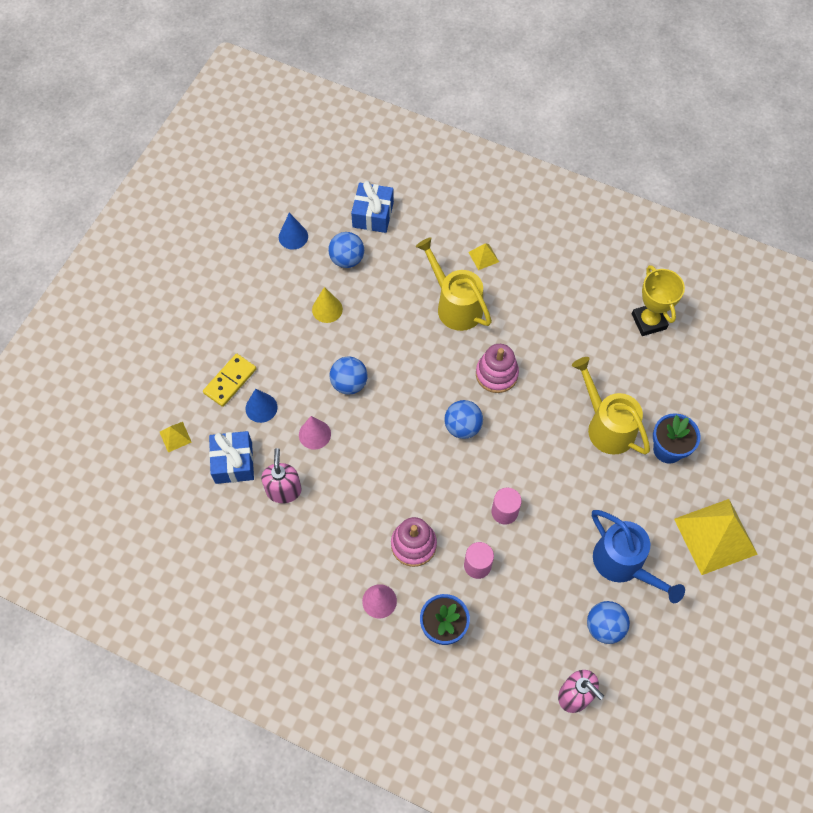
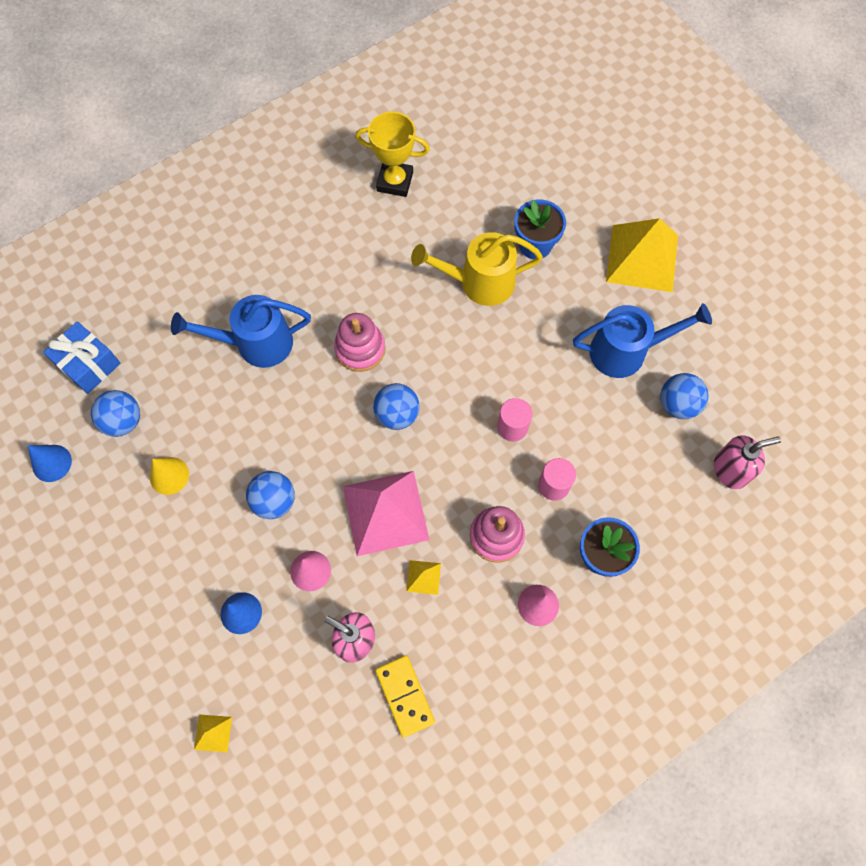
camera: 60 degrees left, 5 degrees up
yellow domino [203,354,256,407] -> yellow domino moved to [375,655,435,738]
blue gift [209,431,254,484] -> none
yellow watering can [416,237,492,331] -> blue watering can [171,295,311,368]
yellow pyramid [468,243,499,270] -> yellow pyramid moved to [406,560,441,595]
none -> pink pyramid [343,471,430,556]

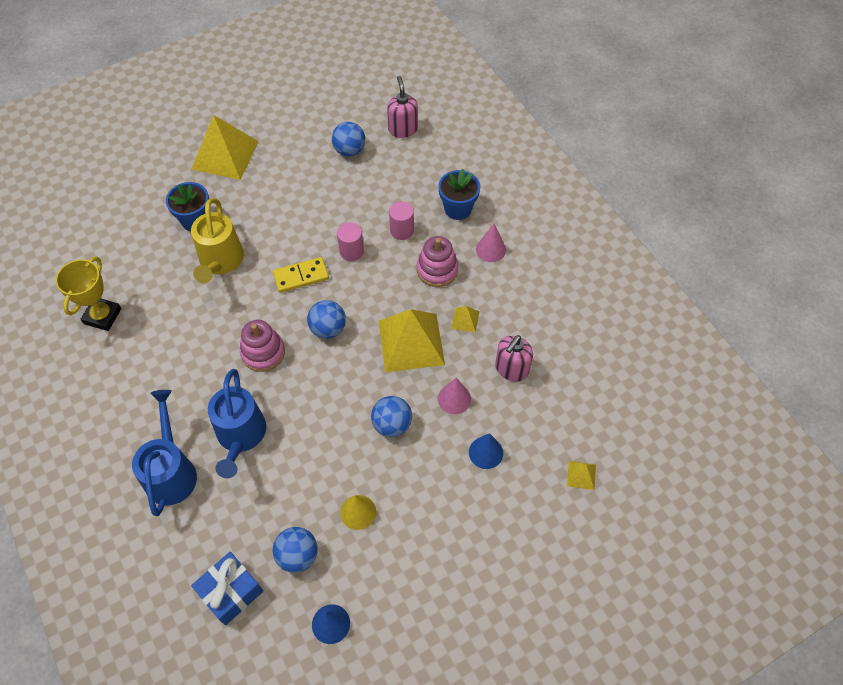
camera: 85 degrees left, 10 degrees down
pink pyramid [343,471,430,556] -> yellow pyramid [379,309,445,372]
yellow domino [375,655,435,738] -> yellow domino moved to [273,257,329,293]
blue watering can [573,303,712,378] -> blue watering can moved to [132,390,197,516]

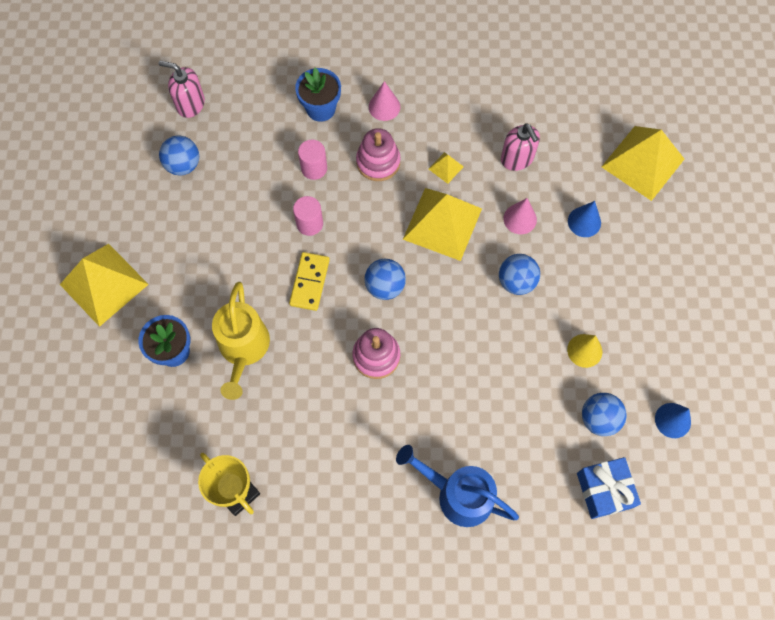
camera: 60 degrees left, 10 degrees up
yellow watering can [191,198,244,283] -> yellow watering can turned 60 degrees clockwise [212,282,270,400]
blue watering can [208,369,266,478] -> none
yellow pyramid [567,461,596,490] -> yellow pyramid [602,126,684,201], size x2.37

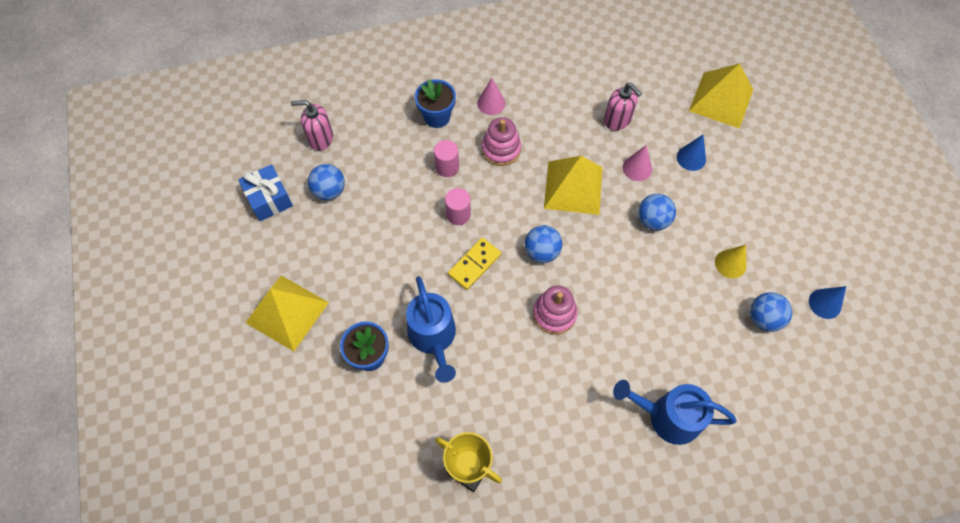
camera: 15 degrees left, 5 degrees down
yellow watering can [212,282,270,400] -> blue watering can [406,276,456,383]
yellow domino [289,252,330,311] -> yellow domino turned 45 degrees clockwise [448,238,501,290]
yellow pyramid [429,152,464,184] -> none
blue gift [577,457,641,519] -> blue gift moved to [238,164,293,221]

